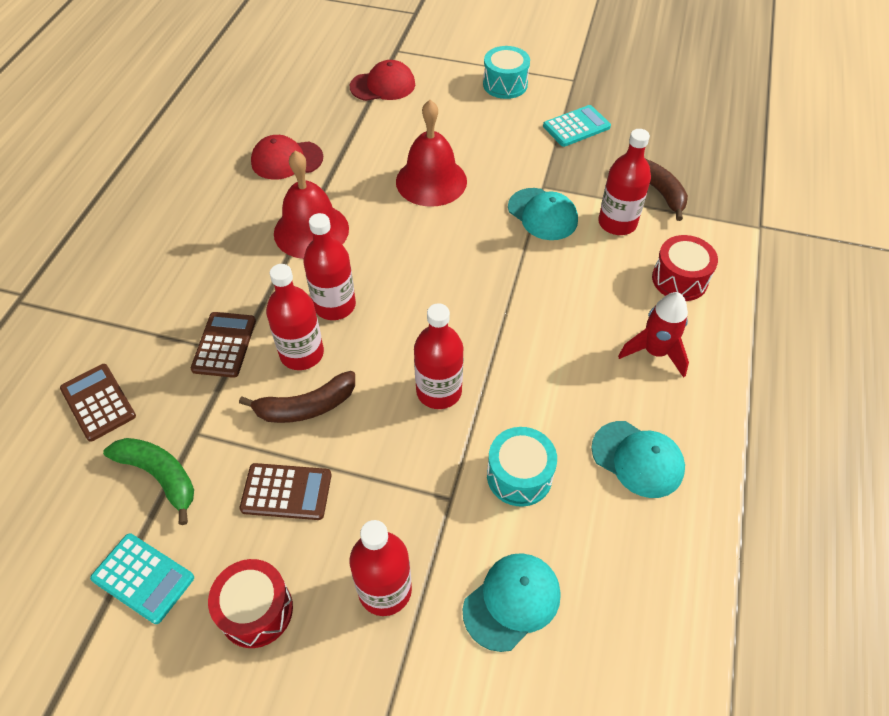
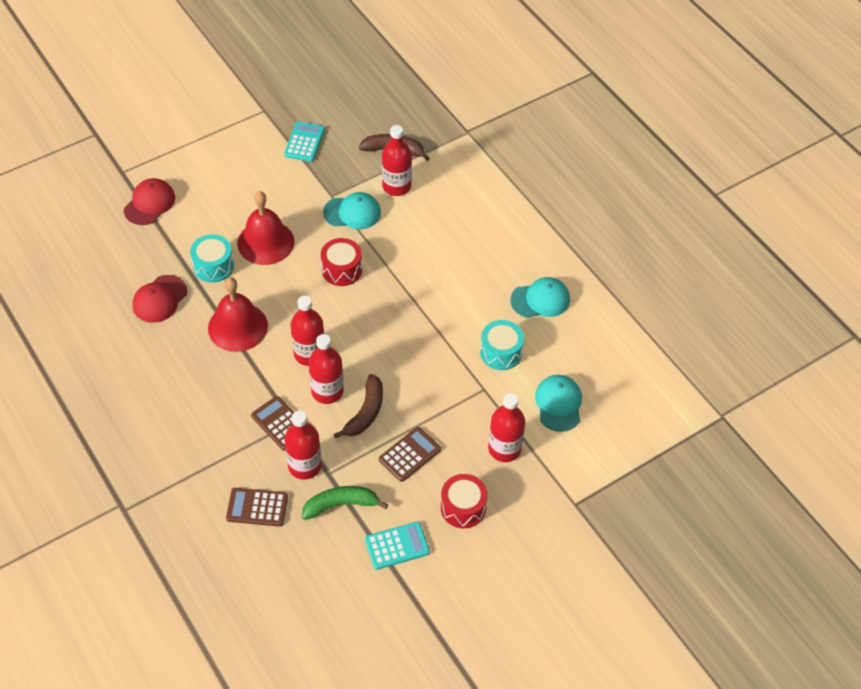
camera: 50 degrees left, 0 degrees up
red bottle [414,303,463,409] -> red bottle moved to [284,410,322,480]
turquoise drum [483,46,530,99] -> turquoise drum moved to [190,234,234,283]
red rocket [618,292,689,378] -> none
red drum [652,235,718,301] -> red drum moved to [321,238,362,286]

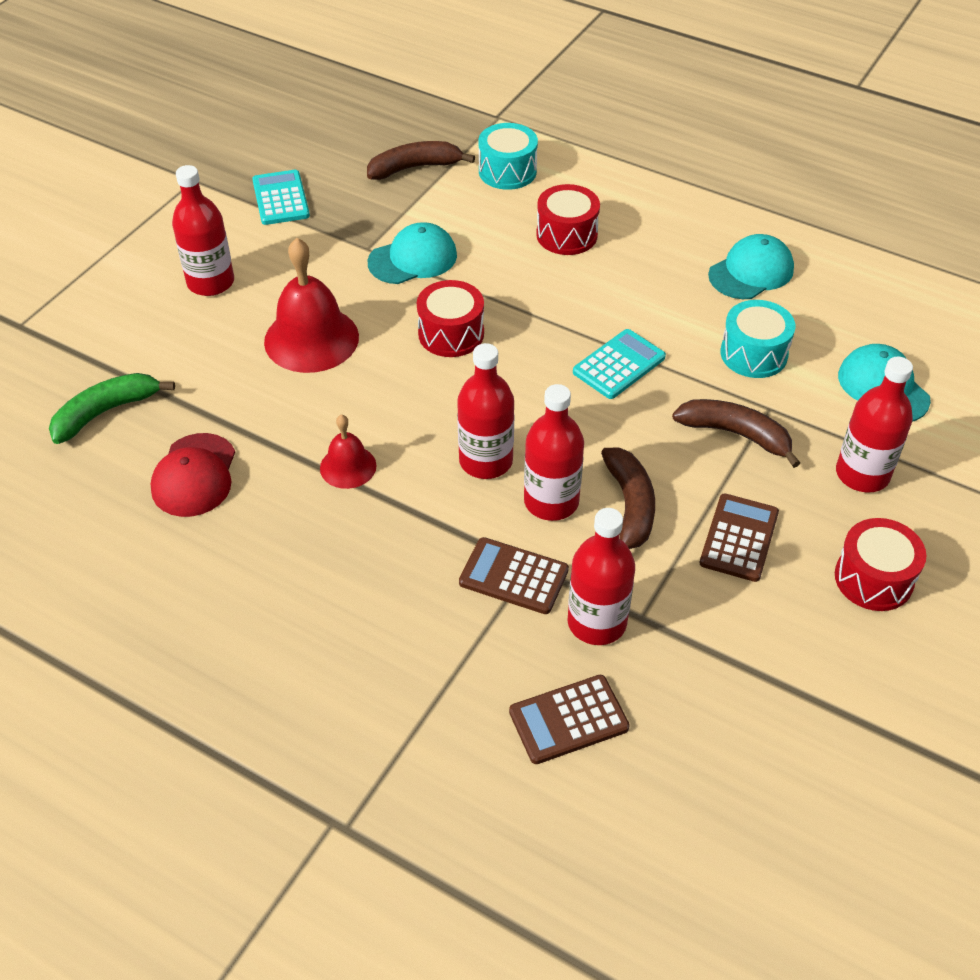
camera: 25 degrees left, 5 degrees down
red cap [124,178,175,225] -> none
turquoise drum [190,234,234,283] -> turquoise drum moved to [479,123,538,190]
red bell [208,277,268,352] -> red bell [320,414,377,489], size x0.55
green banana [302,486,388,520] -> green banana moved to [49,373,175,444]
turquoise calculator [365,522,430,570] -> turquoise calculator moved to [573,329,666,399]
red bottle [382,125,412,196] -> red bottle moved to [172,165,234,296]
none -> red drum [536,184,600,255]
none -> brown banana [672,399,800,468]

